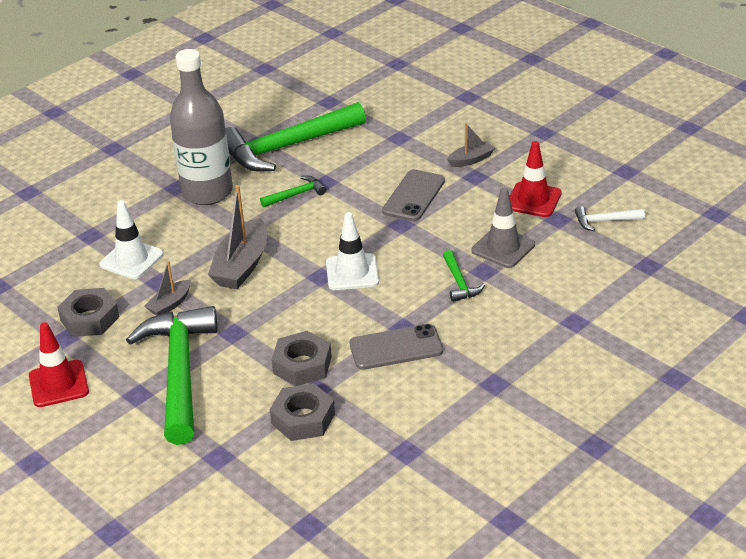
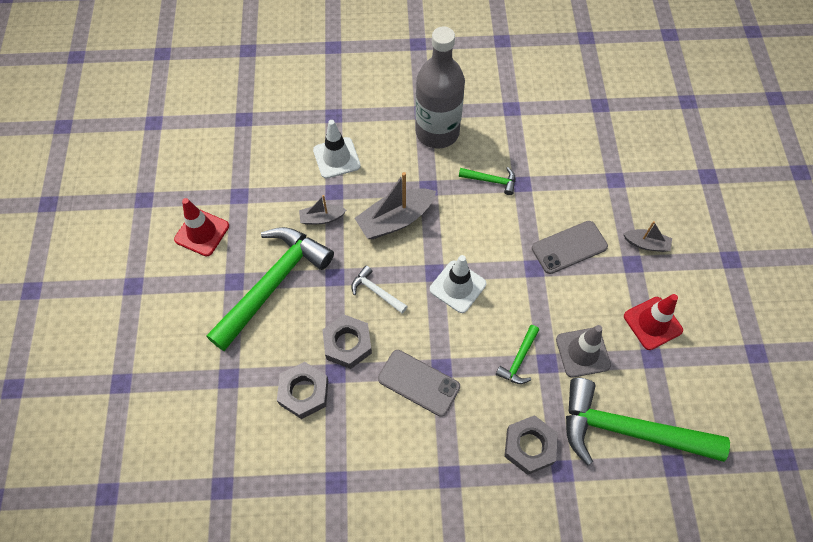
camera: 40 degrees right, 25 degrees up
grey nut [57,288,119,337] -> grey nut moved to [504,415,558,475]
green hammer [226,102,366,171] -> green hammer moved to [566,378,730,466]
white hammer [575,206,645,231] -> white hammer moved to [351,265,408,314]

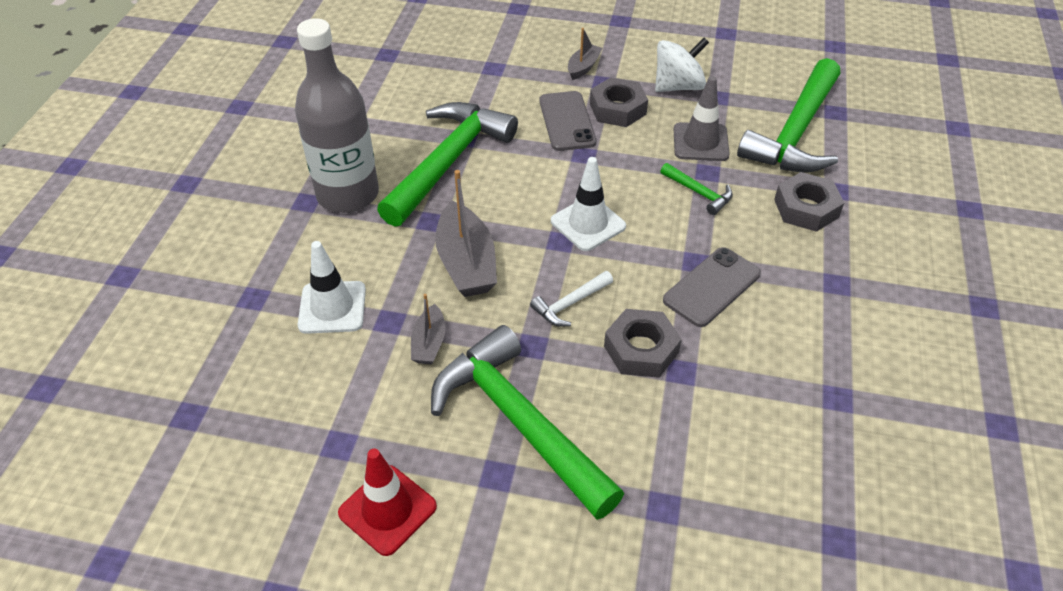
camera: 75 degrees left, 15 degrees down
grey nut [277,362,328,419] -> grey nut moved to [590,77,648,127]
green hammer [459,167,515,195] -> green hammer [377,102,518,227], size x2.34
red traffic cone [624,294,683,350] -> white spinning top [655,38,709,92]

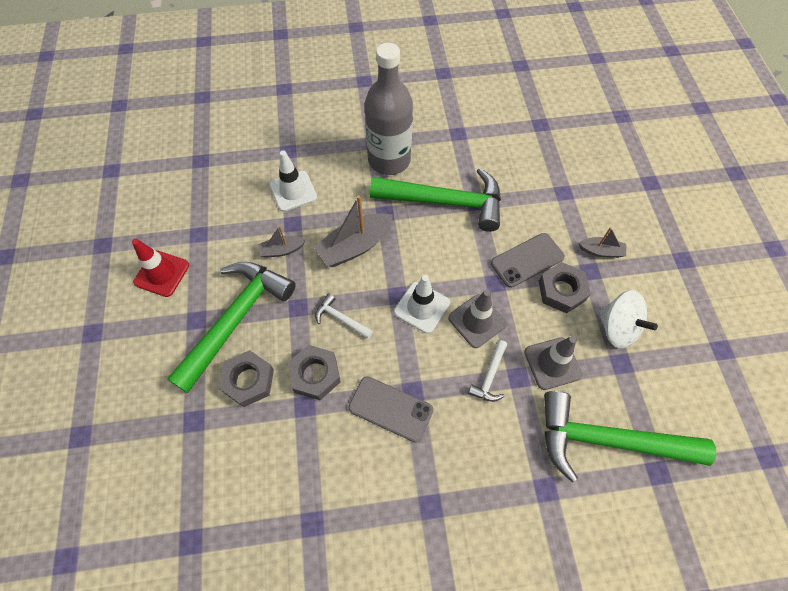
camera: 70 degrees right, 15 degrees up
green hammer [660,163,733,215] -> white hammer [468,340,507,402]
grey nut [774,172,844,232] -> grey nut moved to [218,350,274,407]
none -> grey traffic cone [448,290,507,348]

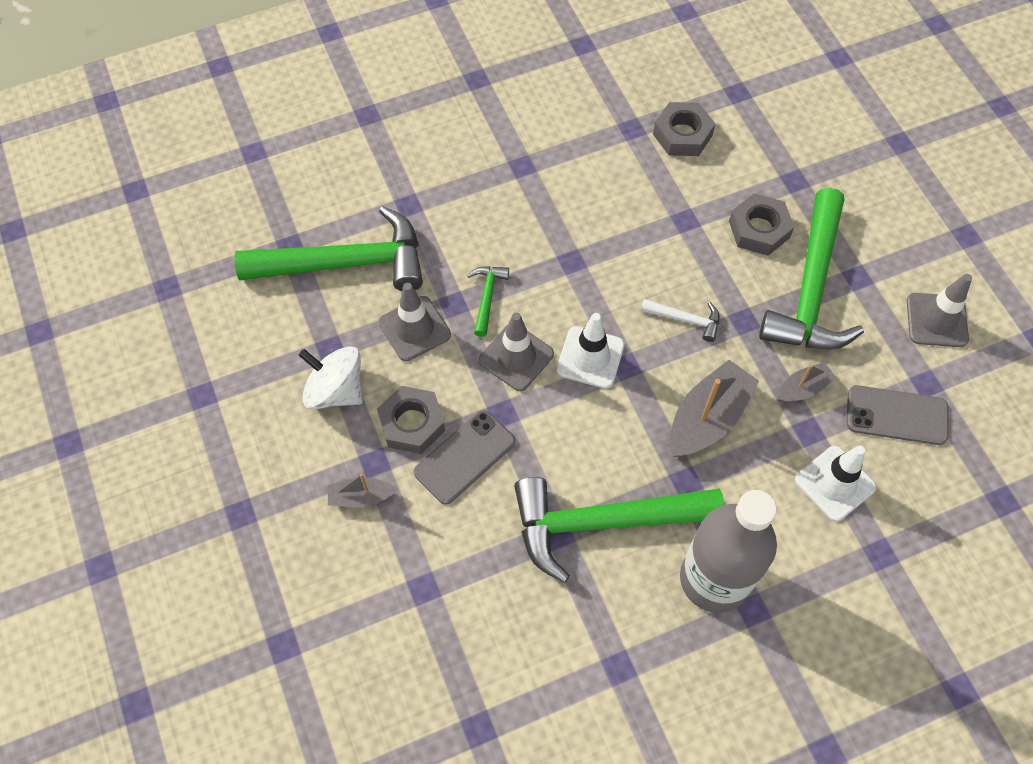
camera: 165 degrees right, 0 degrees up
red traffic cone [132,239,189,297] -> grey traffic cone [907,274,972,347]
grey nut [288,345,341,400] -> grey nut moved to [653,102,715,156]
grey phone [348,376,433,443] -> grey phone moved to [847,385,949,445]
white hammer [468,340,507,402] -> green hammer [467,266,509,337]

